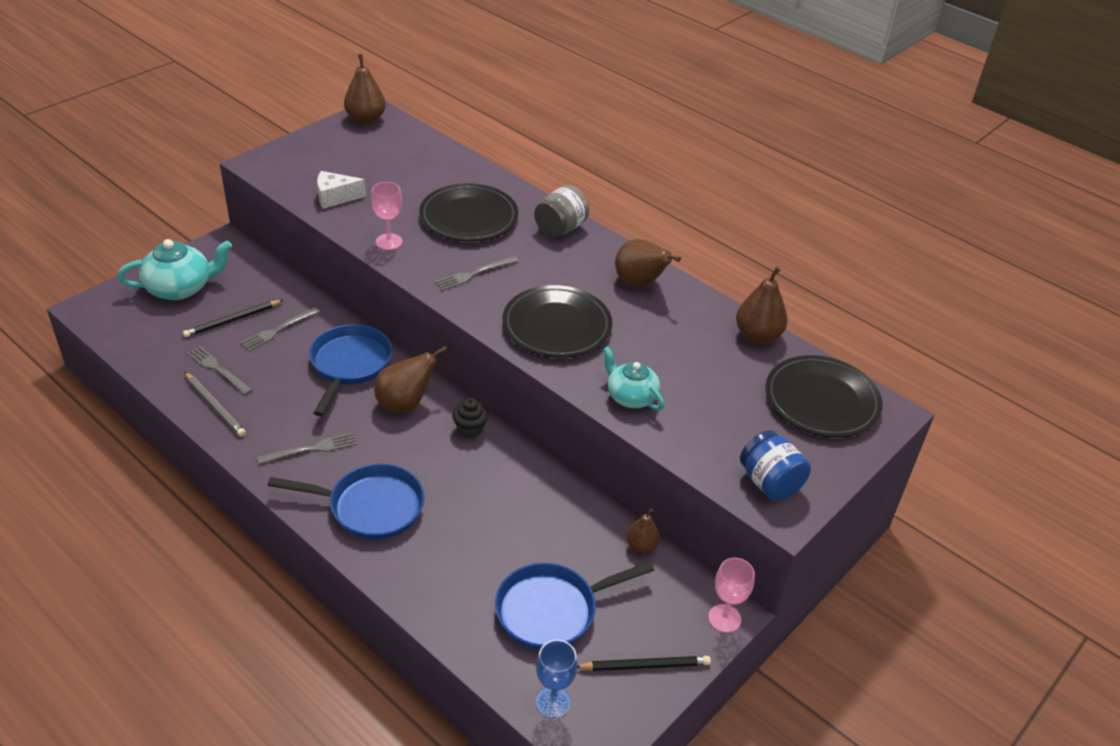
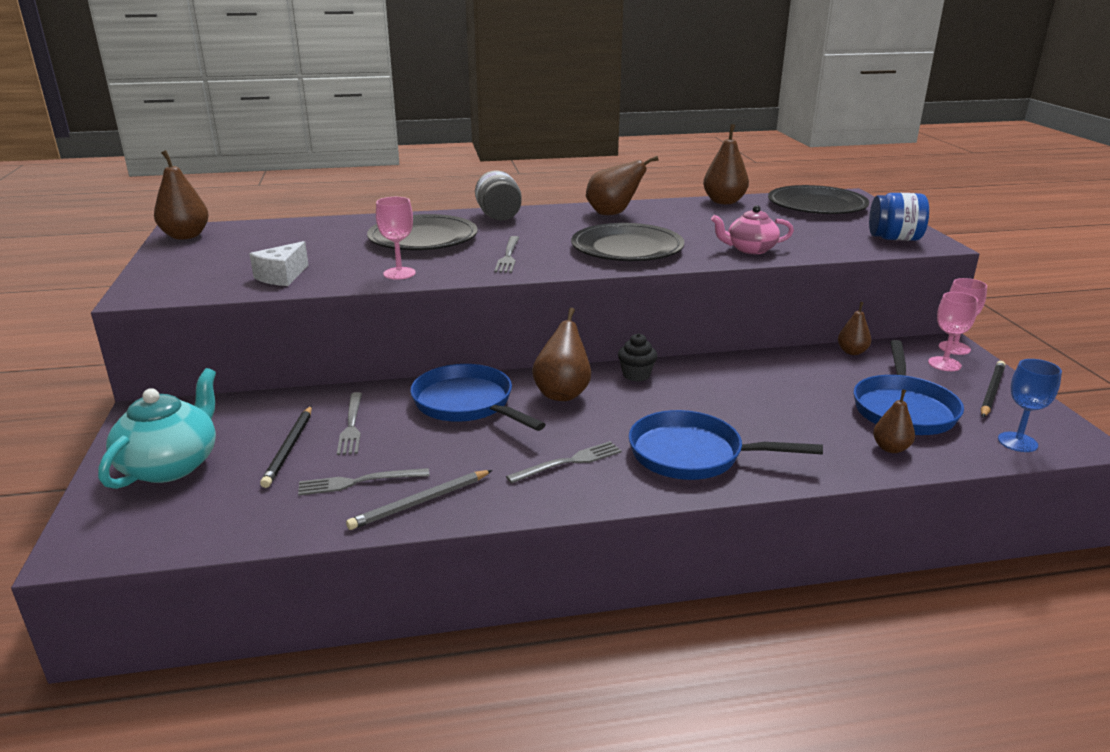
camera: 50 degrees left, 15 degrees down
grey pencil [185,372,246,437] -> grey pencil turned 150 degrees clockwise [346,470,493,530]
grey fork [257,433,357,464] -> grey fork turned 45 degrees clockwise [506,441,622,484]
blue pan [268,464,425,540] -> blue pan turned 120 degrees counterclockwise [629,410,823,480]
turquoise teapot [602,346,665,411] -> pink teapot [711,205,794,254]
none -> brown pear [873,389,915,453]
none -> pink goblet [928,292,978,371]

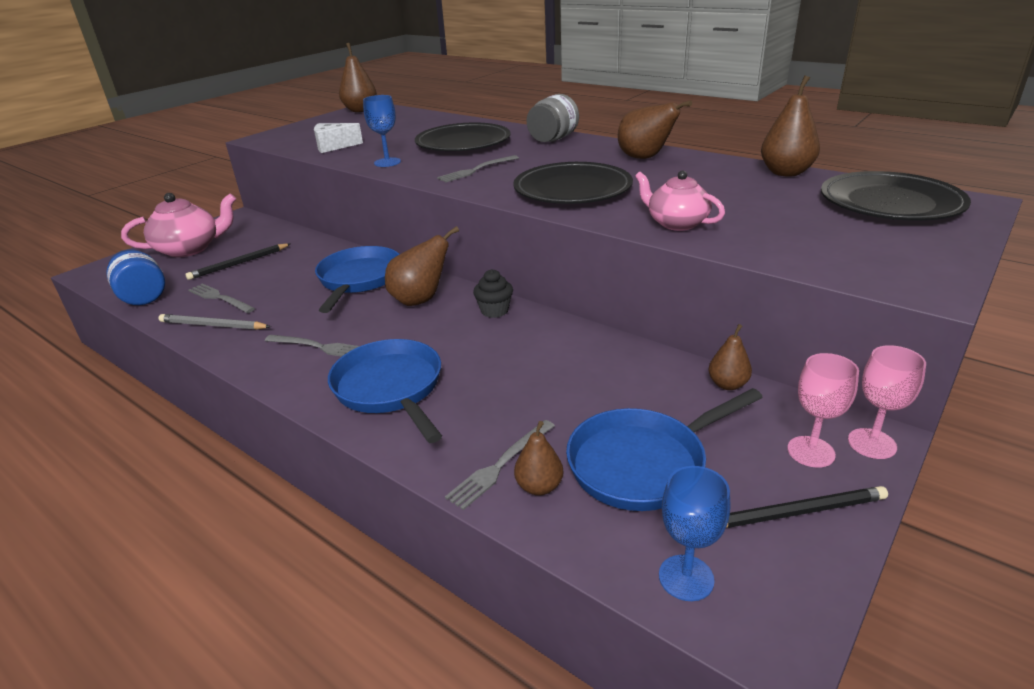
camera: 50 degrees right, 5 degrees up
turquoise teapot [98,368,216,489] -> pink teapot [121,193,236,257]
grey fork [337,392,362,455] -> grey fork moved to [445,420,555,510]
pink goblet [376,197,416,280] -> blue goblet [363,95,401,167]
blue jar [869,193,929,241] -> blue jar moved to [106,249,165,305]

